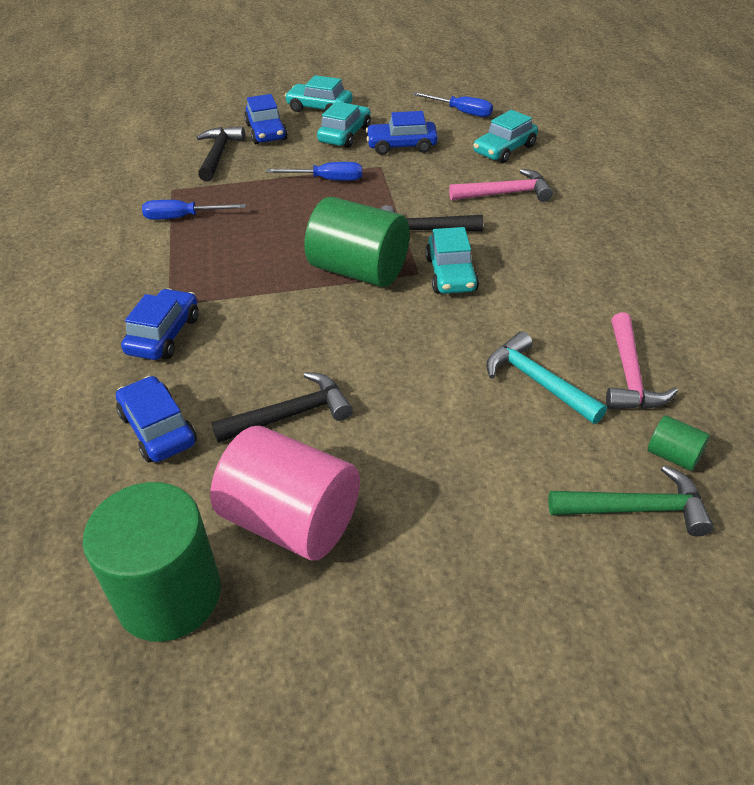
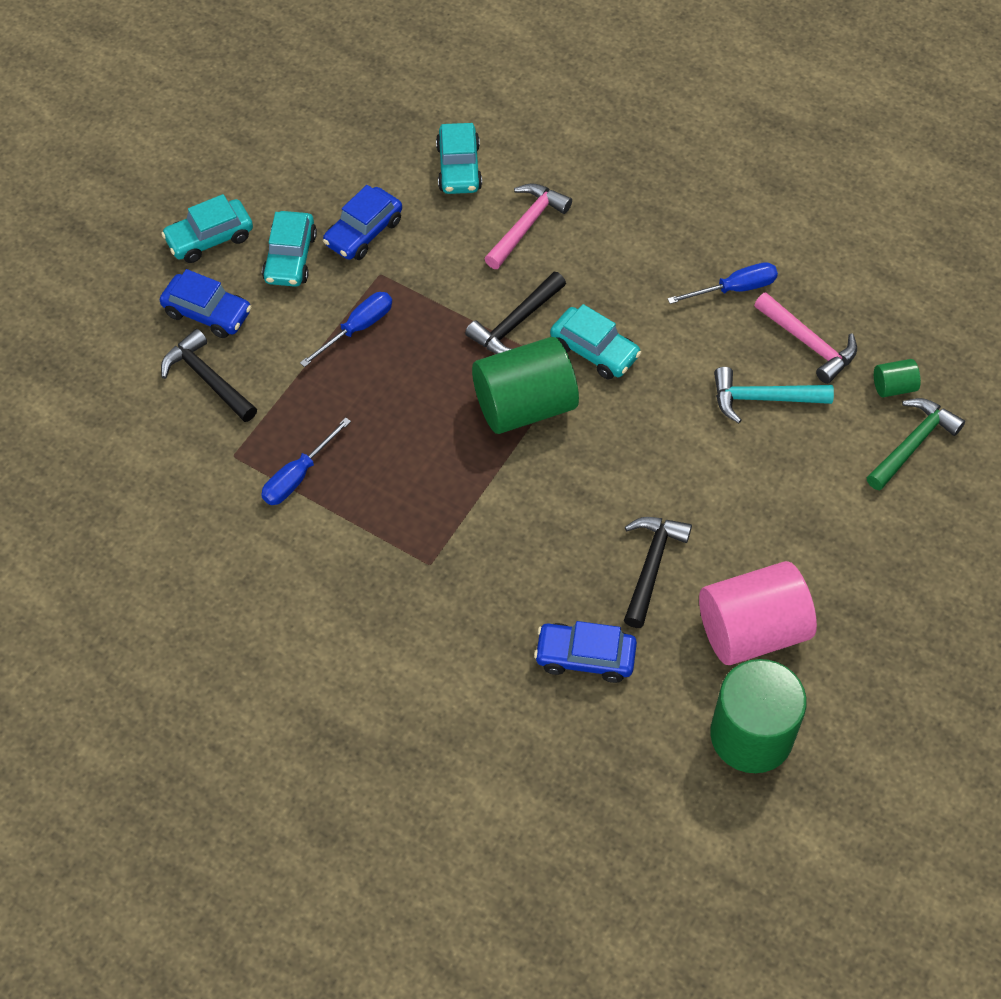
camera: 50 degrees left, 15 degrees up
blue car [121,288,199,360] -> none
turquoise car [317,101,371,148] -> turquoise car turned 150 degrees counterclockwise [262,211,317,287]
blue screwdriver [413,92,493,117] -> blue screwdriver moved to [667,262,778,304]

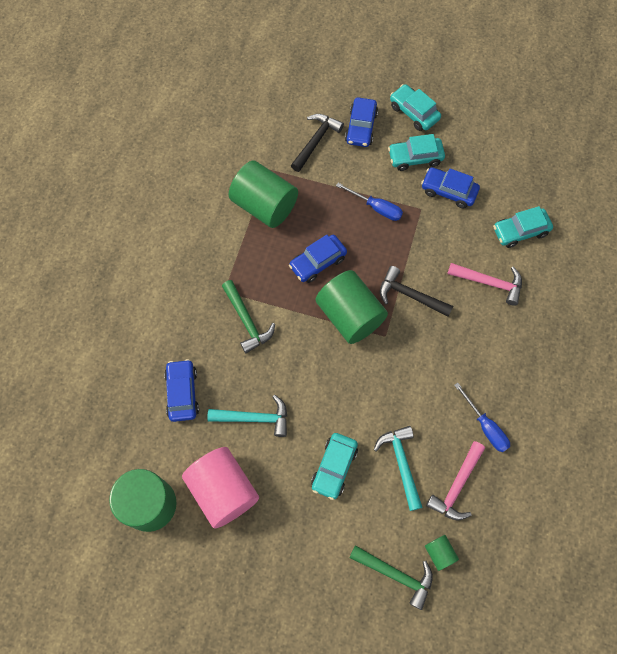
camera: 75 degrees right, 10 degrees up
blue screwdriver [261,418,351,505] -> green cylinder [229,161,298,228]
turquoise car [550,304,641,379] -> turquoise car moved to [311,433,358,500]
black hammer [624,517,692,628] -> turquoise hammer [207,395,287,437]
none -> green hammer [222,280,275,353]
none -> blue car [289,235,347,283]

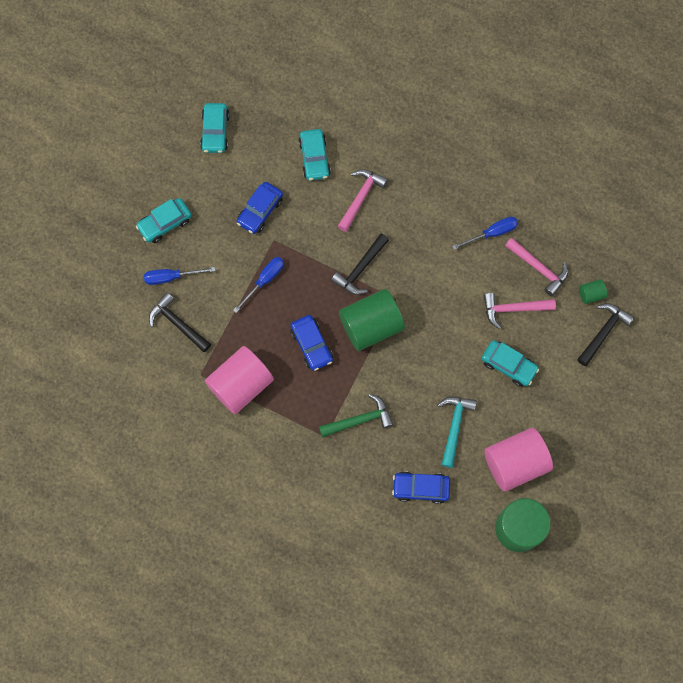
camera: 80 degrees left, 5 degrees up
green cylinder [229,161,298,228] -> pink cylinder [205,346,274,414]
blue car [345,97,378,147] -> blue screwdriver [144,267,215,285]
green hammer [349,545,433,610] -> black hammer [577,303,634,366]
turquoise hammer [374,426,423,511] -> pink hammer [483,293,556,329]
turquoise car [388,134,445,171] -> turquoise car moved to [200,103,230,153]

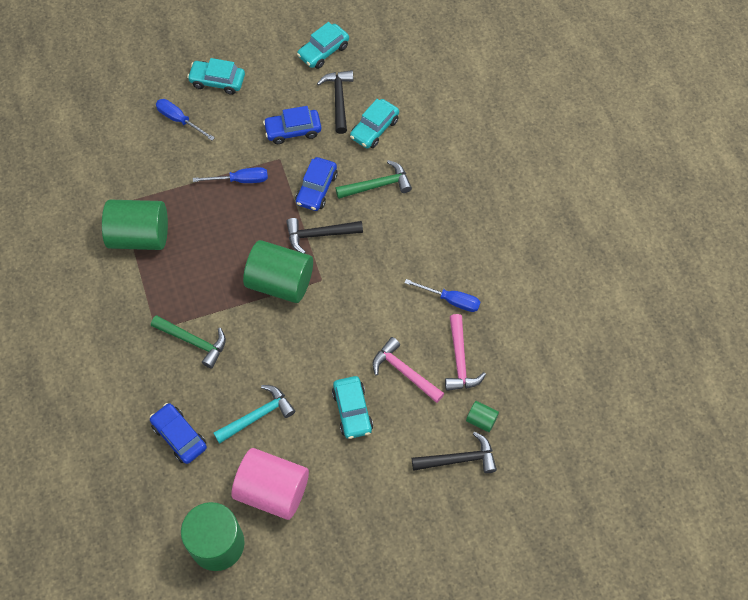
camera: 45 degrees right, 10 degrees down
black hammer [149,292,211,352] -> black hammer moved to [317,70,354,134]
pink cylinder [205,346,274,414] -> green cylinder [102,200,168,250]
blue car [290,315,333,371] -> blue car moved to [296,157,338,211]
pink hammer [338,169,388,232] -> green hammer [336,160,412,199]

